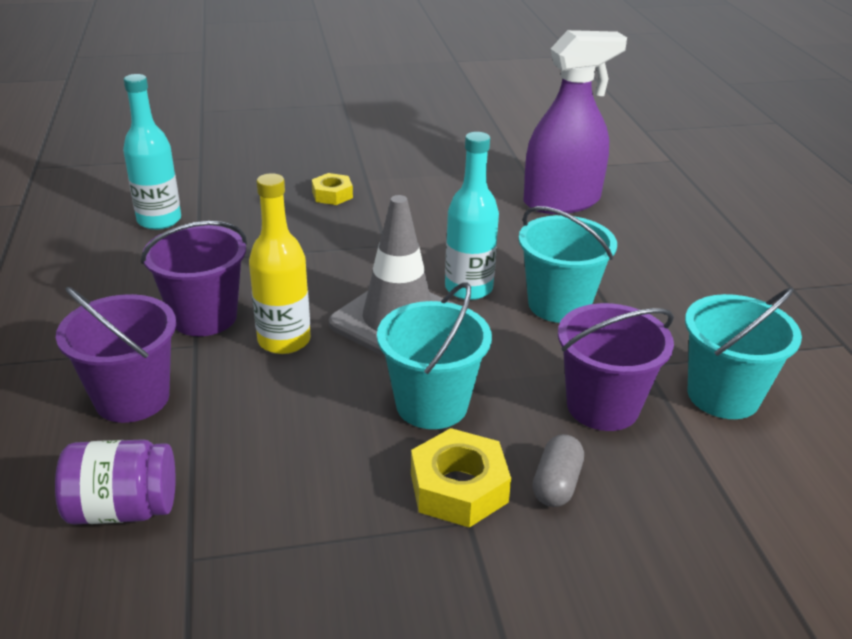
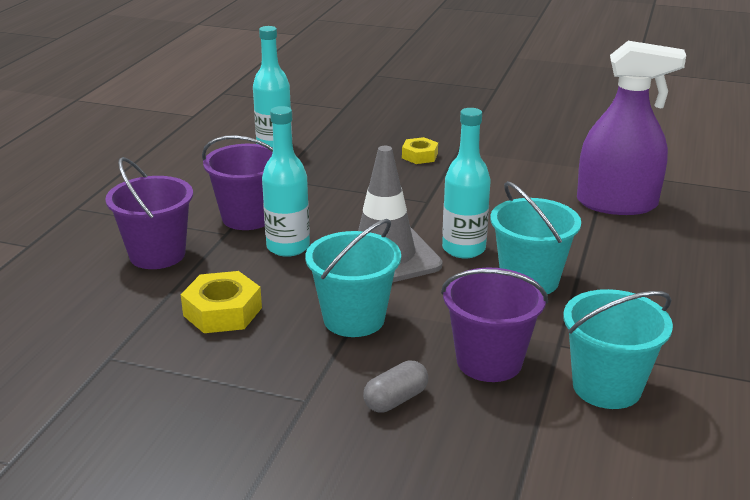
camera: 30 degrees right, 5 degrees down
purple jar [55,439,176,525] -> none
yellow bottle [249,173,311,354] -> turquoise bottle [262,106,310,257]
yellow nut [411,428,511,528] -> yellow nut moved to [181,271,262,333]

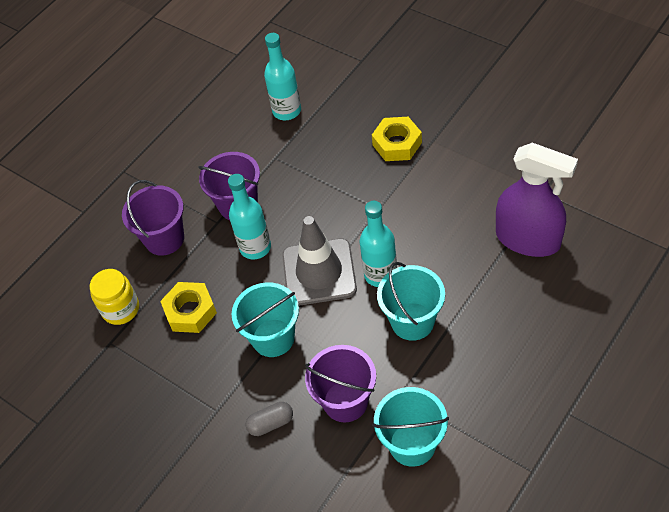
camera: 25 degrees right, 25 degrees up
yellow nut [402,137,438,164] -> yellow nut [372,117,422,161], size x1.55
none -> yellow jar [90,269,139,325]

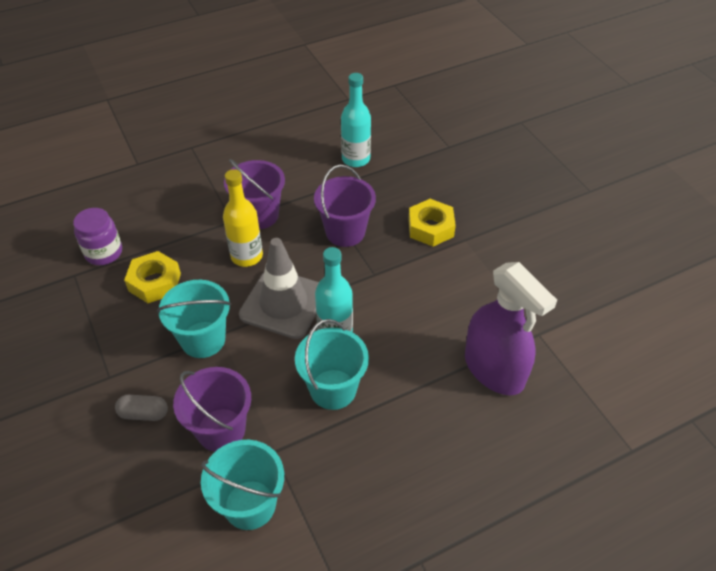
camera: 20 degrees right, 5 degrees down
yellow jar [90,269,139,325] -> purple jar [73,208,122,265]
purple bucket [122,180,184,256] -> purple bucket moved to [314,165,376,247]
turquoise bottle [228,174,271,260] -> yellow bottle [223,169,263,267]

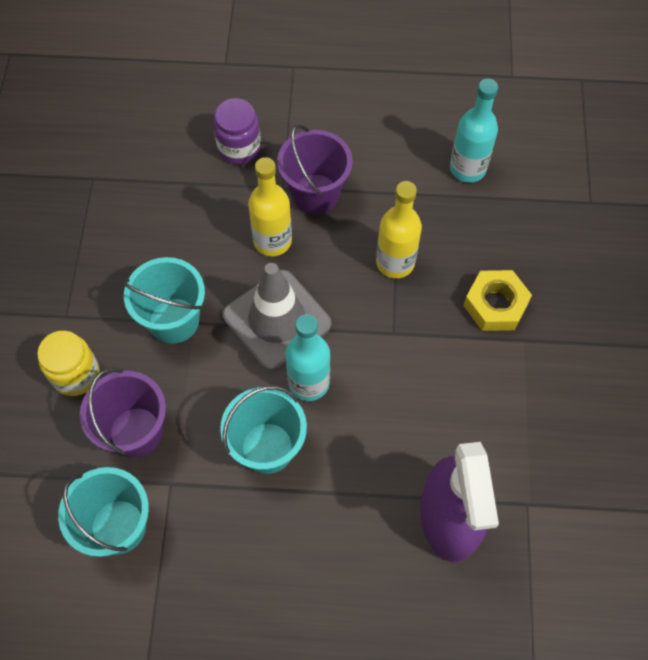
camera: 30 degrees right, 15 degrees up
purple jar [73,208,122,265] -> purple jar moved to [213,98,261,165]
grey capsule [115,395,168,421] -> yellow jar [37,331,100,396]
yellow nut [124,251,181,303] -> none
purple bucket [314,165,376,247] -> yellow bottle [376,181,422,278]

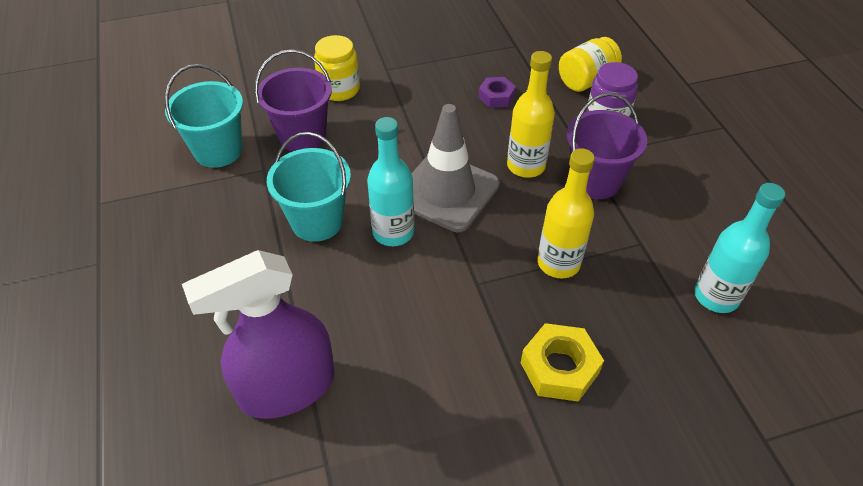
camera: 70 degrees right, 15 degrees down
turquoise bucket [123,257,205,344] -> none
none -> purple nut [478,77,516,108]
none -> yellow jar [559,37,622,92]

